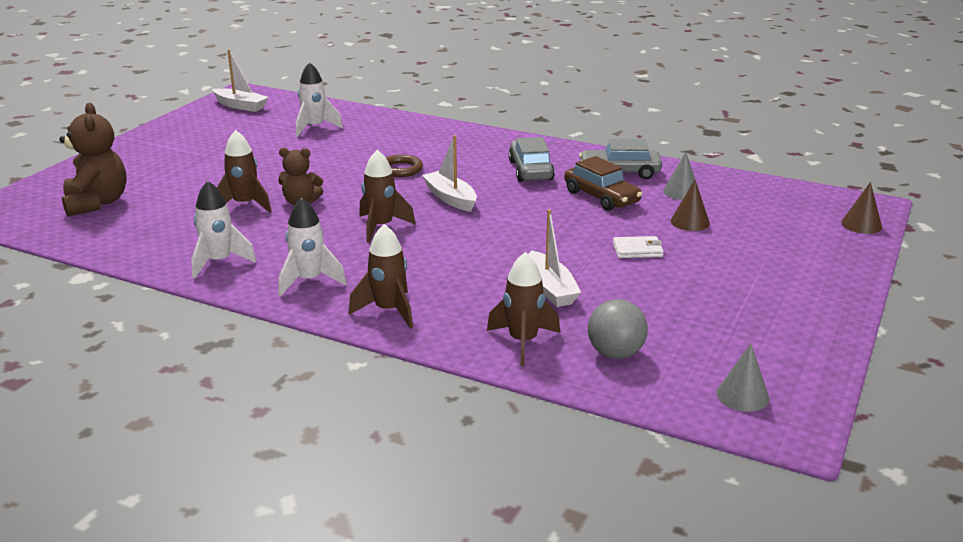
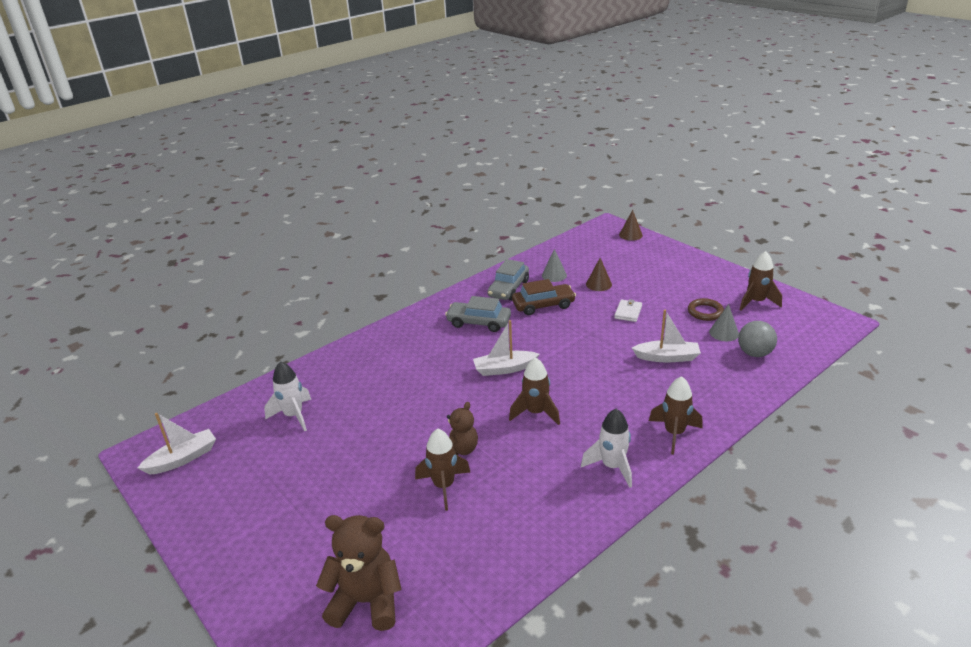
camera: 65 degrees left, 5 degrees up
white rocket [191,181,257,279] -> none
brown ring [386,155,423,177] -> brown ring moved to [688,298,724,321]
brown rocket [487,252,560,366] -> brown rocket moved to [739,251,782,311]
grey cone [716,344,769,412] -> grey cone moved to [709,304,739,341]

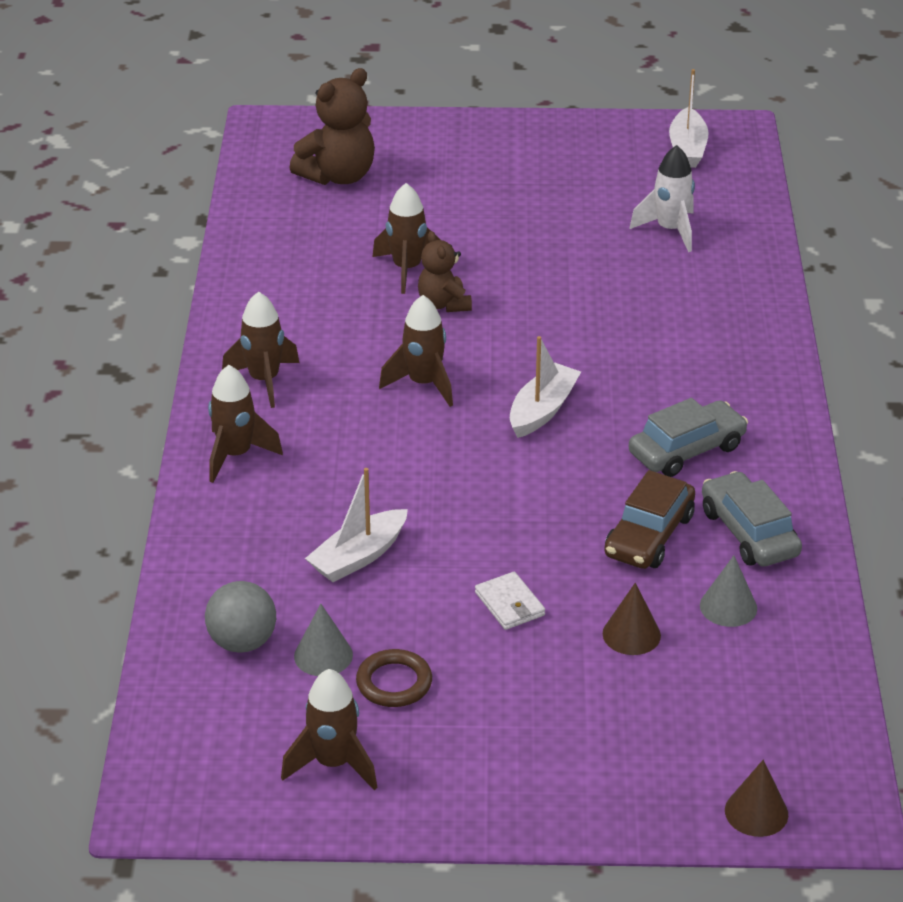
camera: 130 degrees right, 5 degrees up
white rocket [581,409,632,488] -> brown rocket [222,291,299,408]

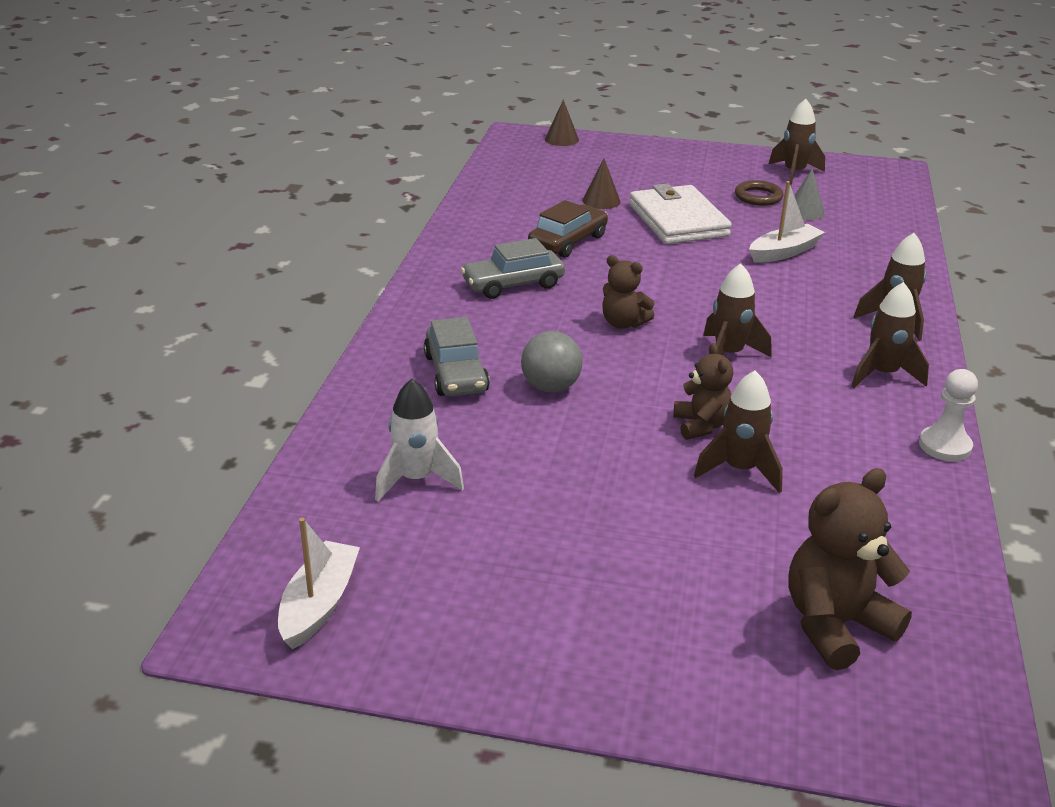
camera: 170 degrees left, 5 degrees down
grey ball [205,581,276,653] -> grey ball moved to [521,331,583,392]
white wallet [475,572,545,630] -> white wallet [629,183,732,244], size x2.21
white boat [510,336,581,438] -> brown teddy bear [602,255,655,329]
grey cone [700,556,757,627] -> none
grey car [702,471,802,566] -> grey car moved to [424,317,490,396]
none -> white pawn [919,369,978,461]

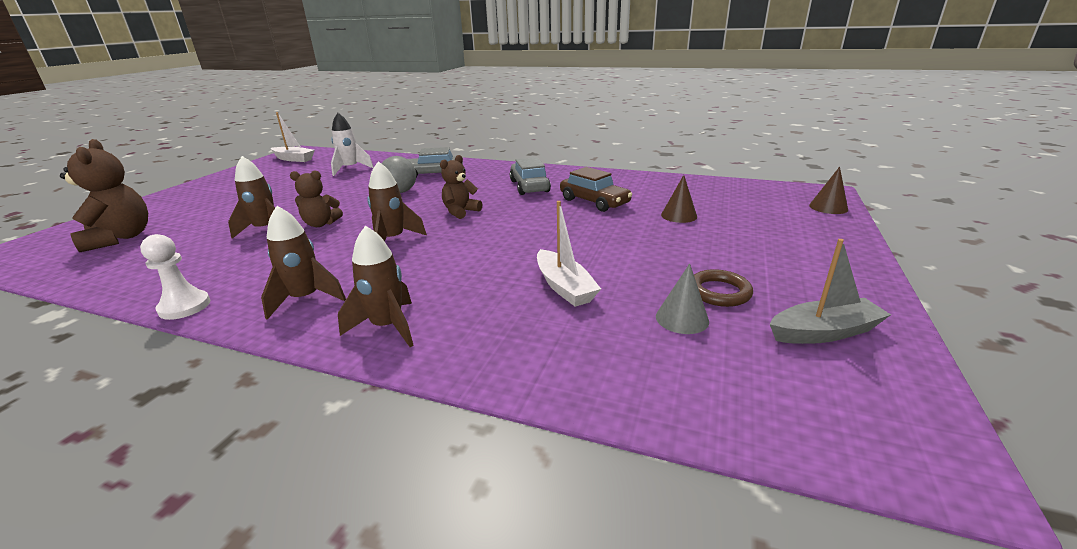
camera: 100 degrees right, 5 degrees down
white wallet [629,183,732,244] -> none
brown rocket [769,99,825,185] -> grey boat [770,239,891,344]

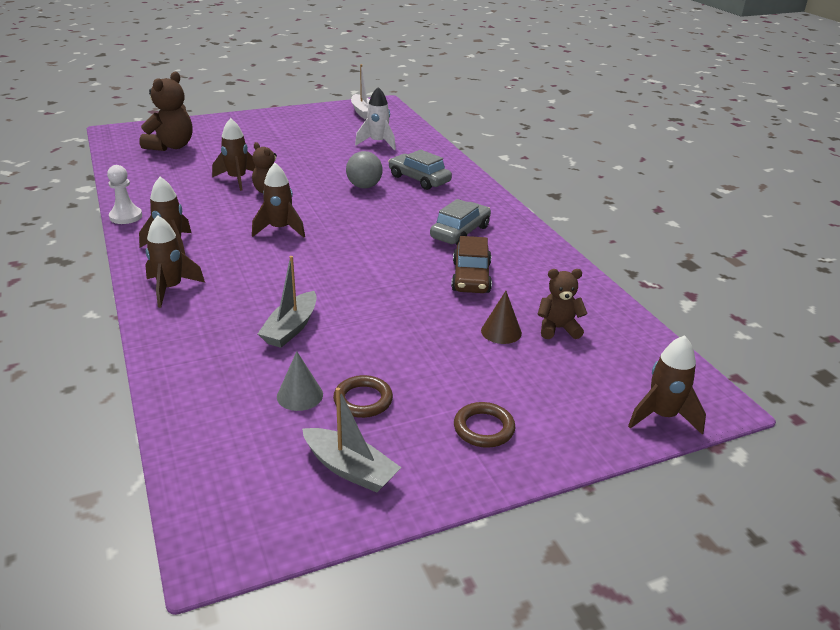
camera: 45 degrees right, 5 degrees up
brown teddy bear [440,155,482,219] -> brown teddy bear moved to [537,269,588,339]
white boat [537,201,601,307] -> grey boat [258,256,317,348]
brown cone [809,167,848,214] -> brown rocket [628,335,706,435]
none -> brown ring [454,402,515,448]

